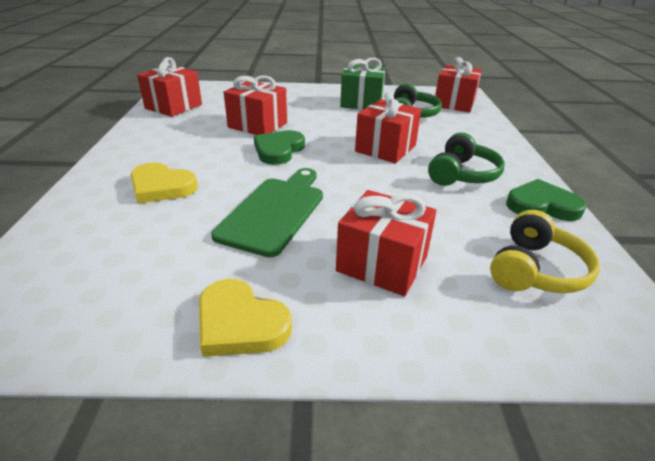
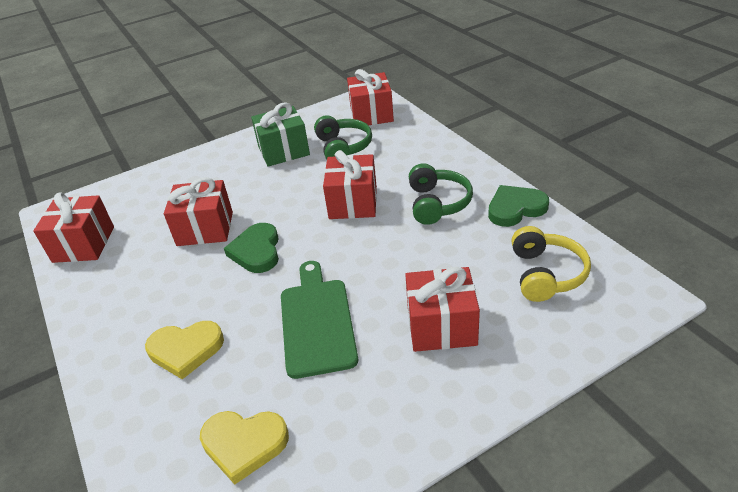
camera: 25 degrees left, 5 degrees up
yellow heart [199,279,292,357] -> yellow heart moved to [200,411,289,485]

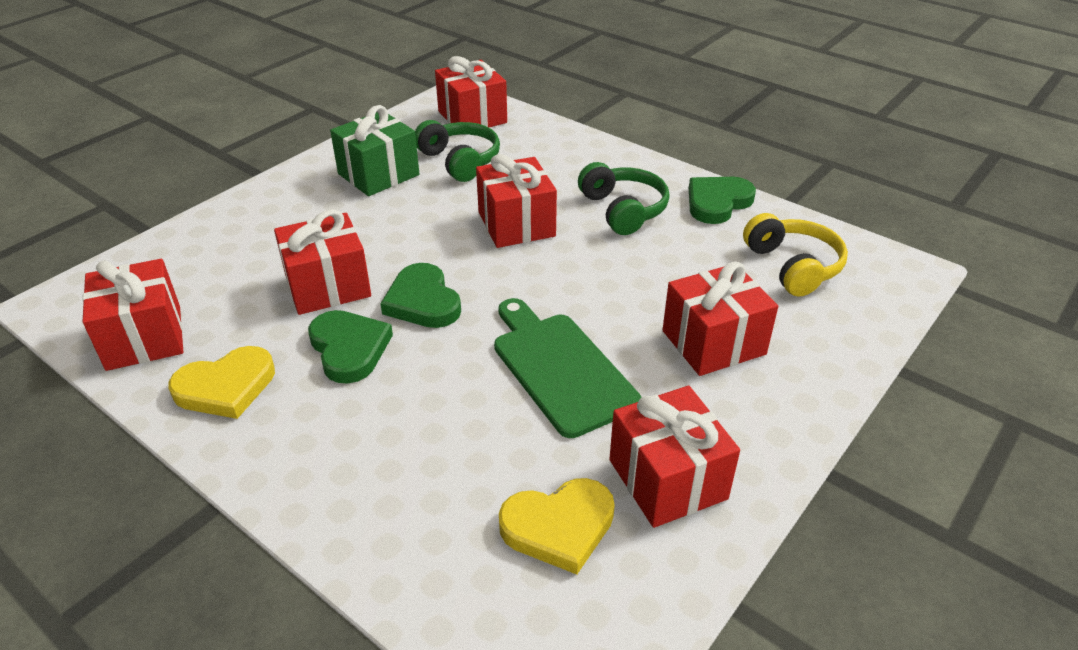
camera: 25 degrees left, 0 degrees up
yellow heart [145,321,224,379] -> yellow heart moved to [168,346,275,419]
none -> green heart [308,310,393,384]
none -> red gift [610,385,740,528]

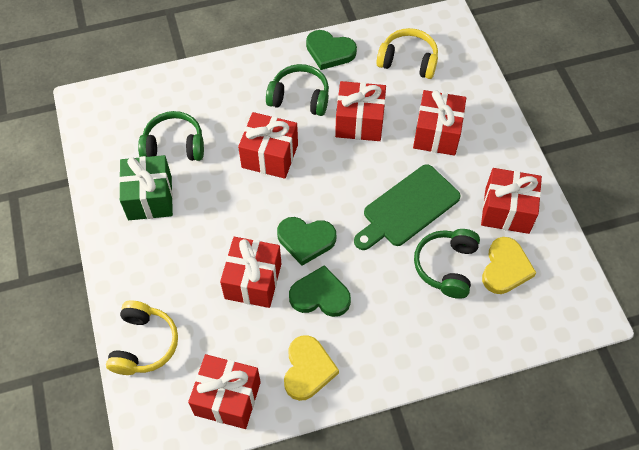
camera: 55 degrees left, 20 degrees up
red gift [435,56,507,127] -> red gift moved to [335,81,386,141]
green cutting board [494,298,642,438] -> green cutting board turned 45 degrees counterclockwise [354,164,461,250]
green heart [689,177,756,224] -> green heart turned 60 degrees counterclockwise [306,30,357,70]
none -> yellow headphones [106,300,178,375]
none -> green headphones [414,229,480,299]

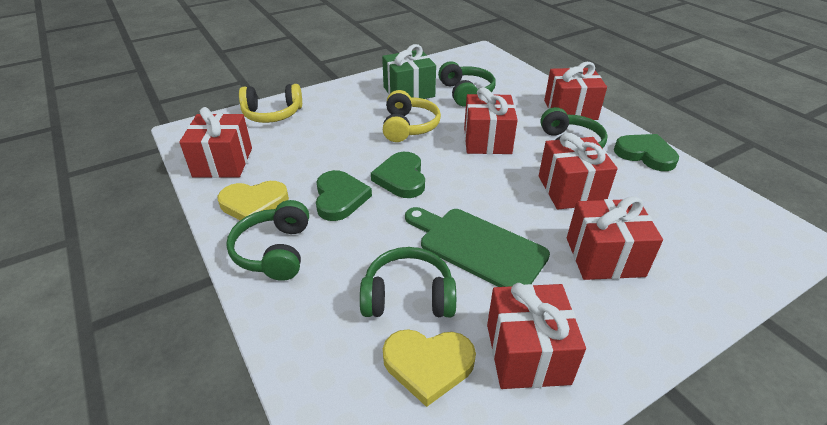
camera: 75 degrees right, 20 degrees down
red gift [220,237,281,308] -> red gift moved to [544,62,607,120]
green heart [306,30,357,70] -> green heart turned 120 degrees clockwise [614,134,679,171]
yellow headphones [376,28,438,79] -> yellow headphones moved to [383,90,441,142]
none -> green headphones [226,200,309,281]

